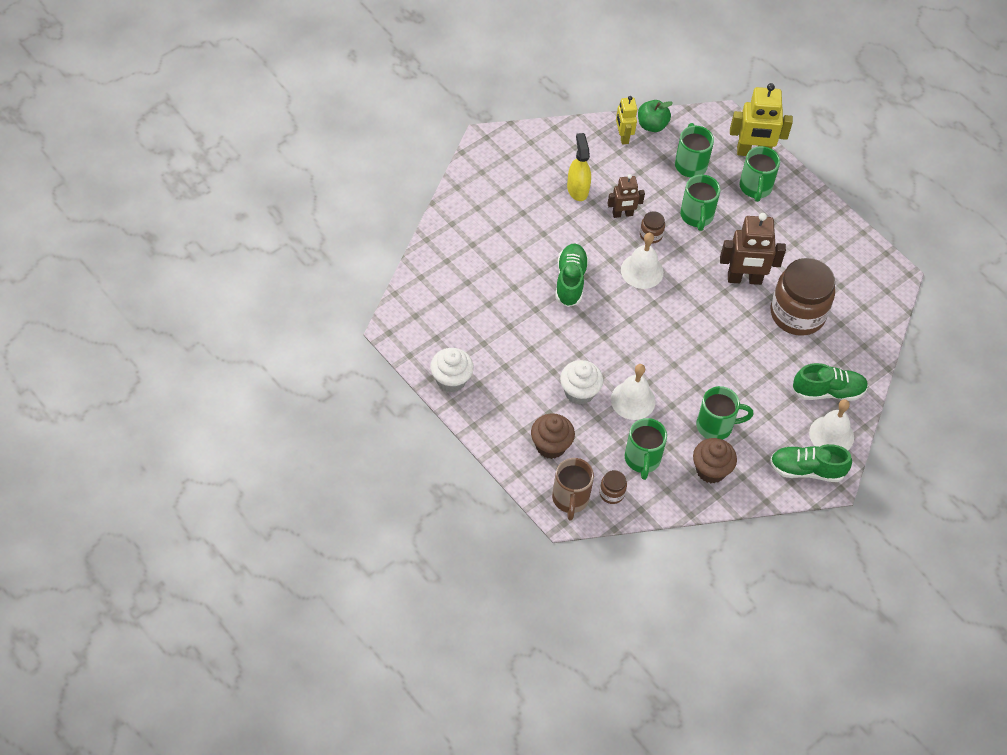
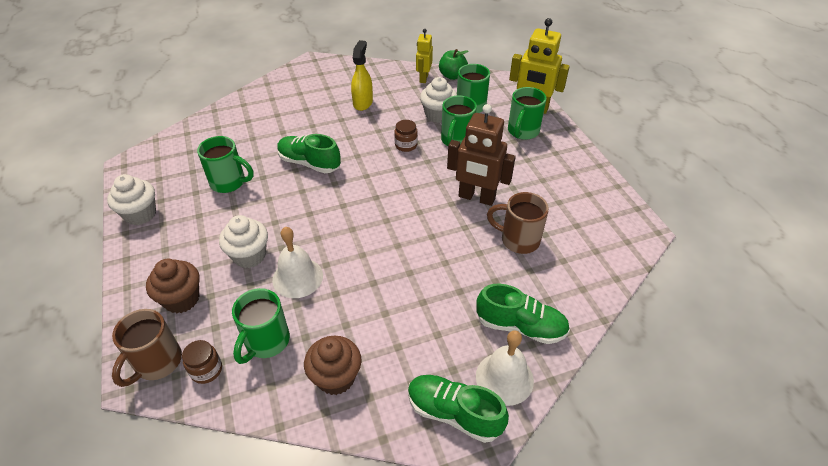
camera: 25 degrees right, 10 degrees down
green shoe [555,244,589,307] -> green shoe turned 90 degrees counterclockwise [277,134,341,173]
brown robot [607,174,645,218] -> none
white bell [621,233,664,289] -> none
green mug [696,386,754,440] -> green mug moved to [197,136,254,193]
brown jar [771,258,835,336] -> brown mug [487,192,549,254]
none -> white cupcake [420,77,457,123]

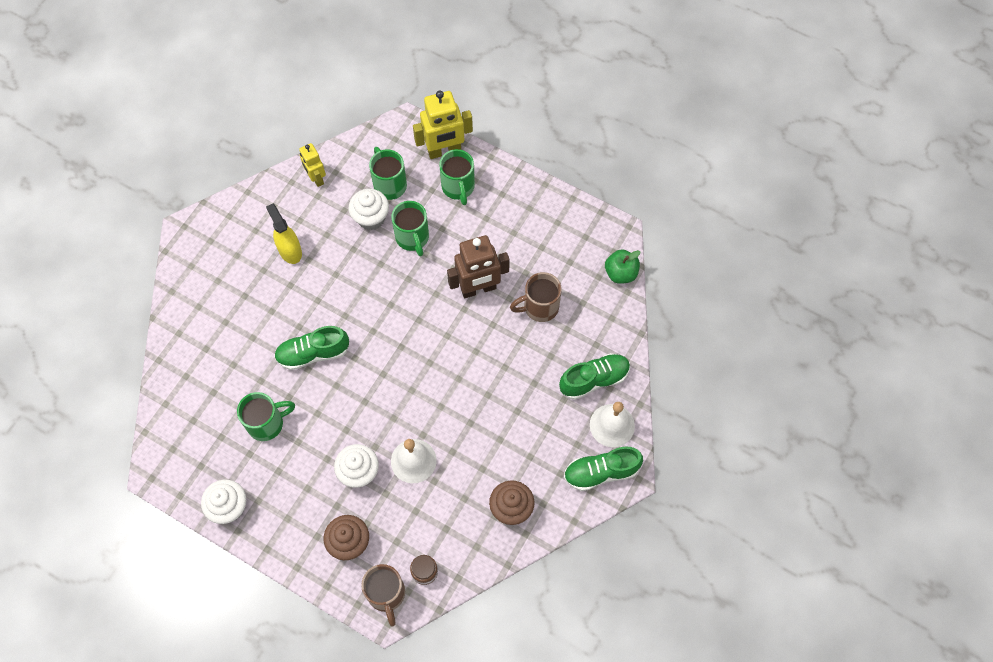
camera: 40 degrees left, 20 degrees up
green mug [232,288,290,364] -> none
brown jar [394,120,418,152] -> none
green apple [439,49,468,80] -> green apple moved to [605,249,641,284]

